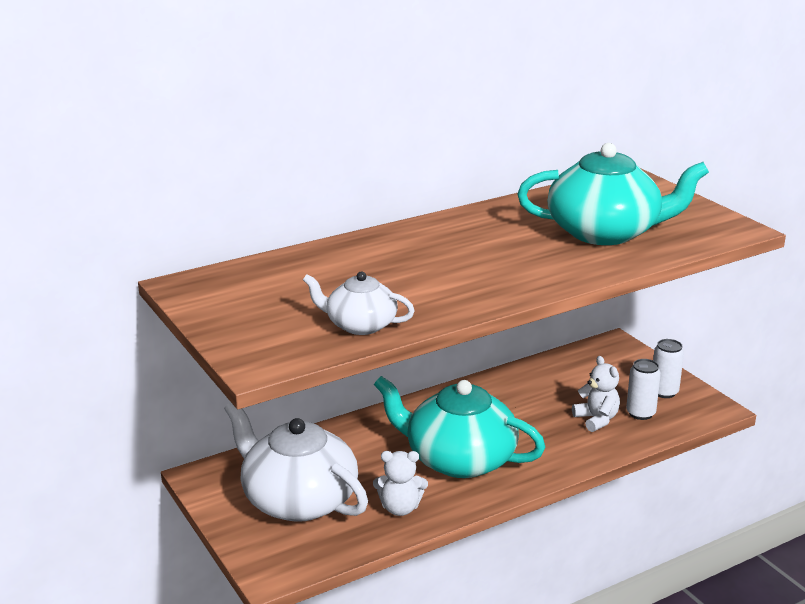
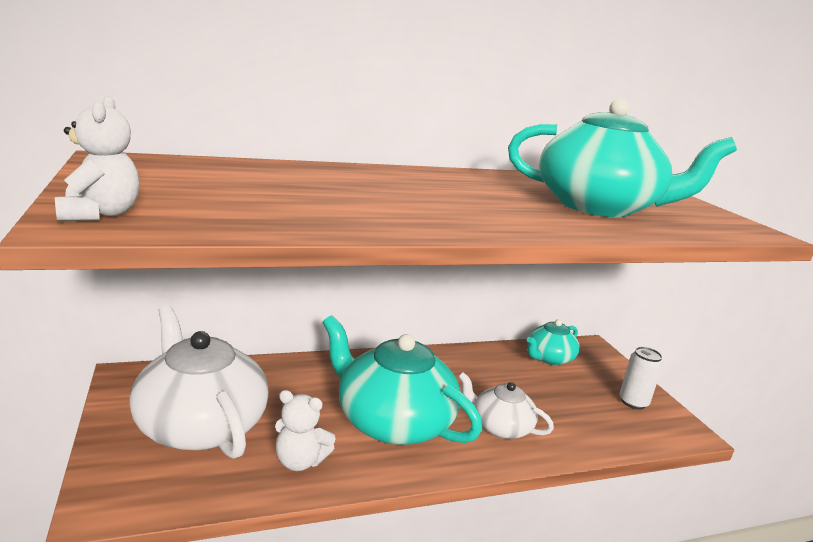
camera: 10 degrees right, 5 degrees down
white teapot [303,272,415,335] -> white teapot moved to [458,372,554,439]
white teddy bear [572,356,620,432] -> white teddy bear moved to [55,96,139,221]
white can [626,359,661,420] -> none
none -> turquoise teapot [527,319,580,365]

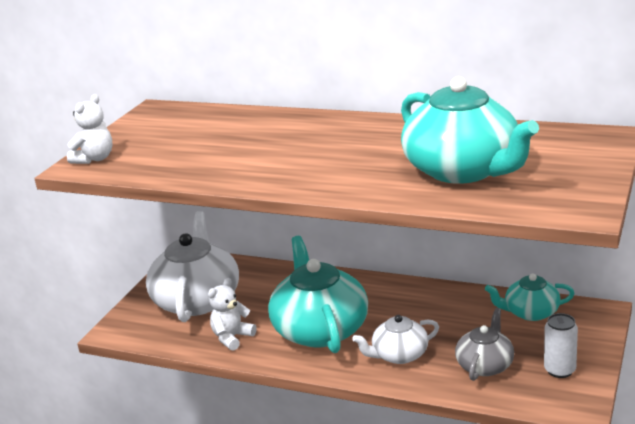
camera: 45 degrees right, 5 degrees up
white teddy bear [275,390,336,471] -> white teddy bear turned 75 degrees clockwise [208,278,257,351]
white teapot [458,372,554,439] -> white teapot turned 90 degrees counterclockwise [352,315,439,364]
none -> grey teapot [455,308,514,381]

